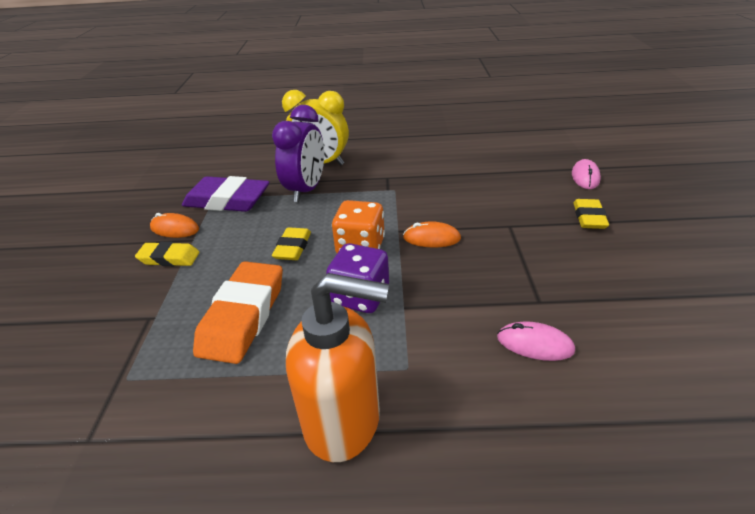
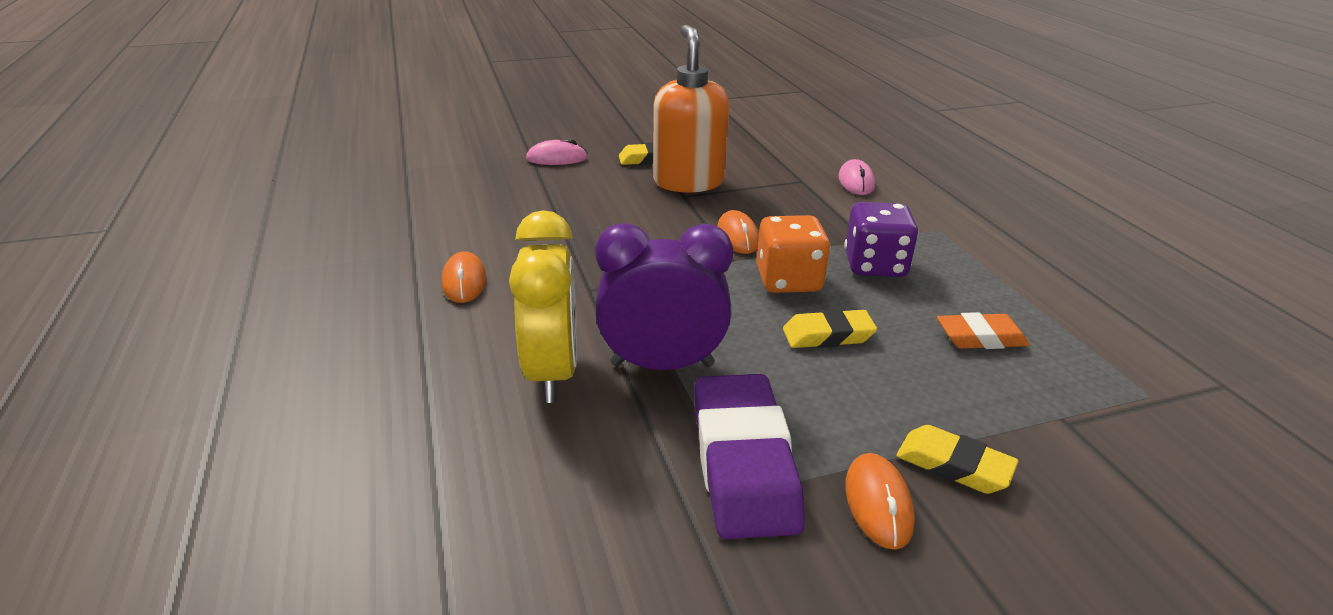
camera: 110 degrees left, 5 degrees down
yellow eraser [135,242,200,266] -> yellow eraser turned 45 degrees counterclockwise [896,425,1019,494]
orange eraser [193,261,283,364] -> orange eraser [937,312,1030,349], size x0.56
orange soap dispenser [286,273,389,462] -> orange soap dispenser moved to [653,25,729,193]
none -> orange mouse [442,251,487,303]

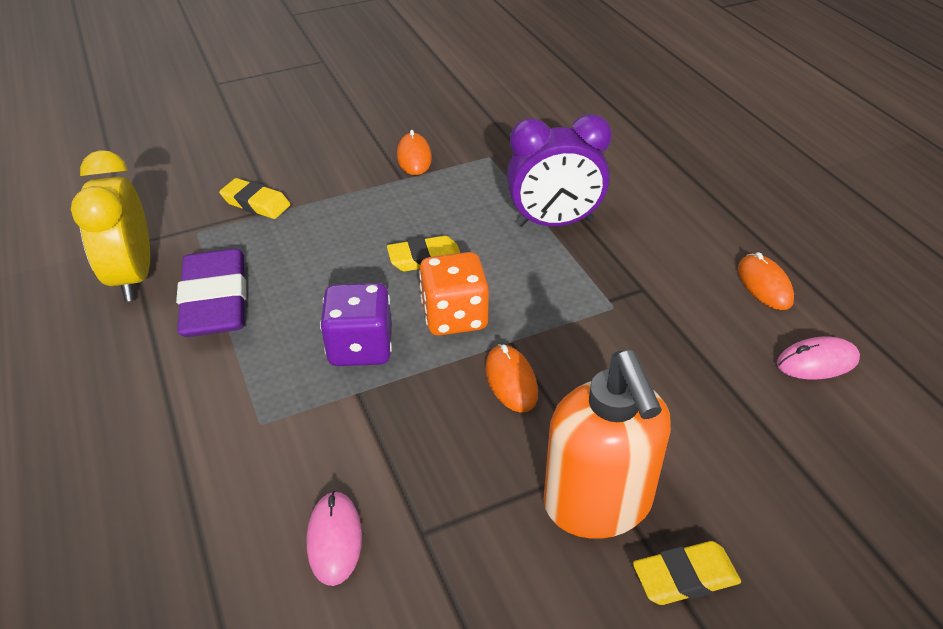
camera: 175 degrees right, 10 degrees up
yellow clock [509,210,577,403] -> yellow clock moved to [71,150,150,302]
pink mouse [526,139,588,165] -> pink mouse moved to [777,337,860,379]
purple eraser [694,374,805,539] -> purple eraser moved to [176,248,246,337]
yellow eraser [896,425,1019,494] -> yellow eraser moved to [219,178,290,219]
orange eraser [937,312,1030,349] -> none

